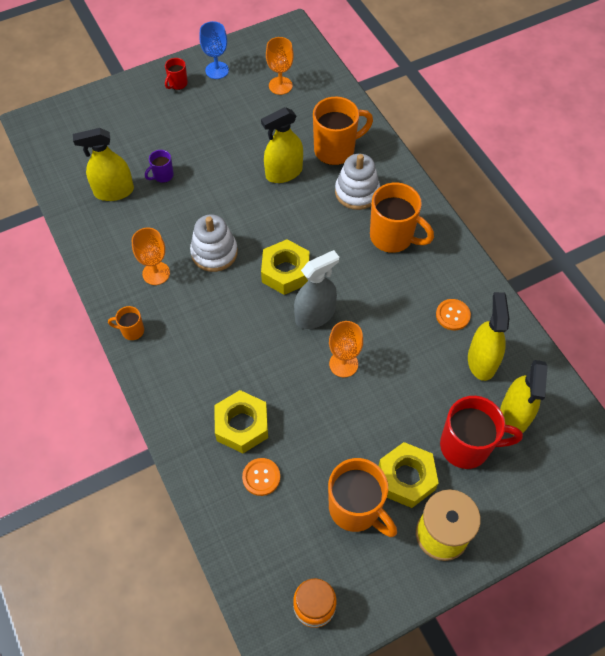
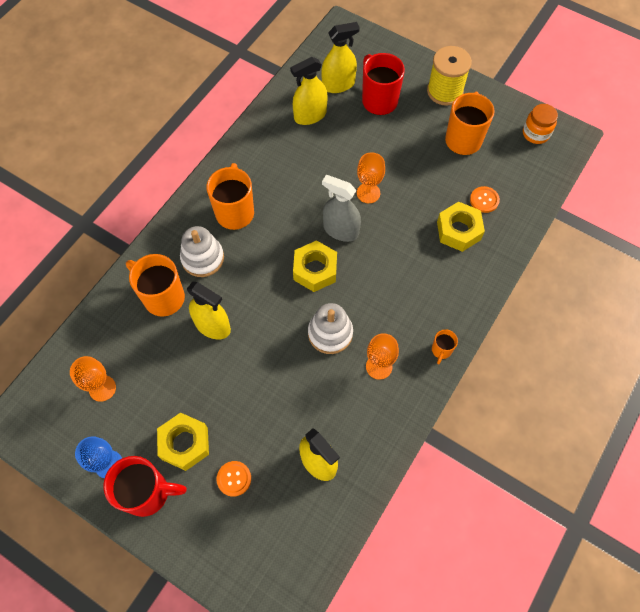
camera: 120 degrees left, 5 degrees up
orange mug [108,306,144,340] -> orange mug turned 45 degrees clockwise [432,329,458,364]
purple mug [145,150,174,183] -> none
red mug [165,58,188,90] -> red mug [103,456,187,517], size x2.05
yellow nut [379,442,439,508] -> yellow nut moved to [157,413,209,471]
orange button [436,299,471,330] -> orange button moved to [217,461,251,497]

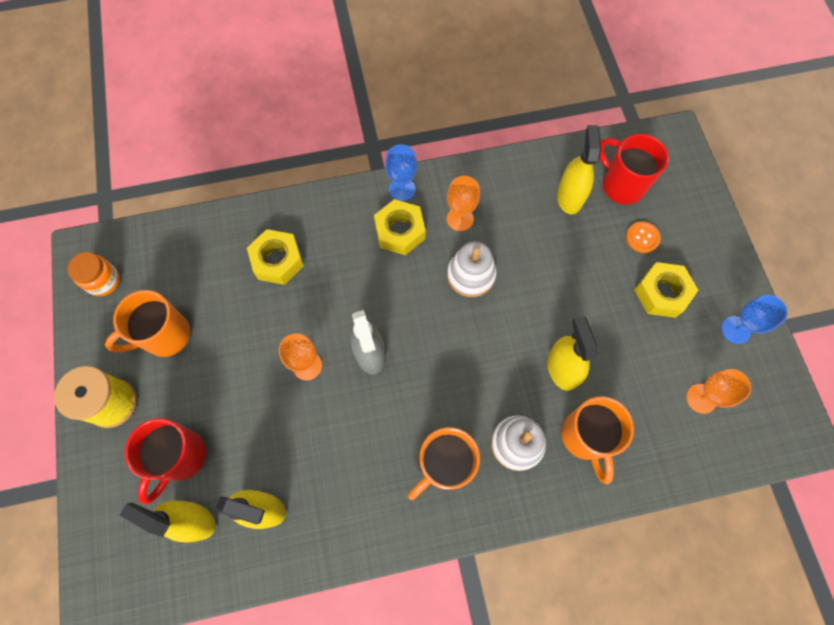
camera: 135 degrees left, 5 degrees up
red mug [103,456,187,517] -> red mug moved to [600,134,669,205]
yellow nut [293,240,337,292] -> yellow nut moved to [374,199,426,255]
orange mug [432,329,458,364] -> blue goblet [385,144,417,201]
orange button [470,186,500,213] -> none

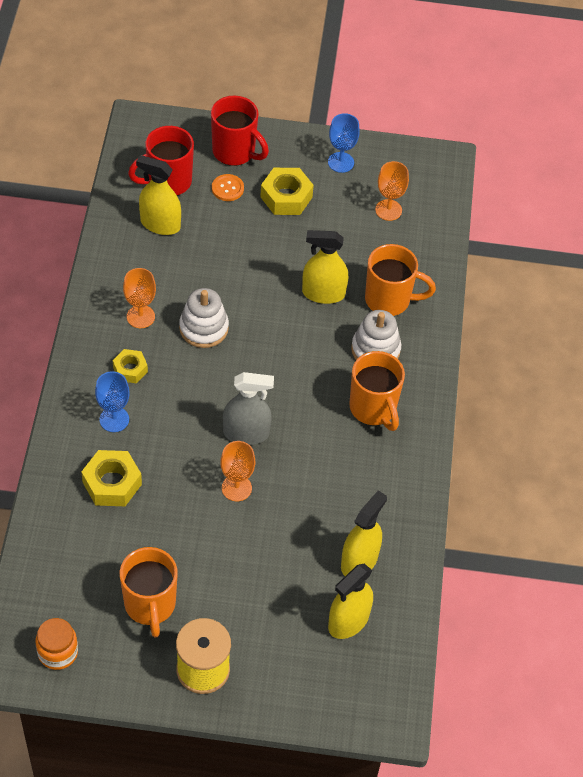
camera: 75 degrees left, 15 degrees down
red mug [125,418,206,505] -> red mug moved to [211,96,269,166]
yellow nut [374,199,426,255] -> yellow nut [113,349,148,383], size x0.62
blue goblet [385,144,417,201] -> blue goblet moved to [95,371,130,432]

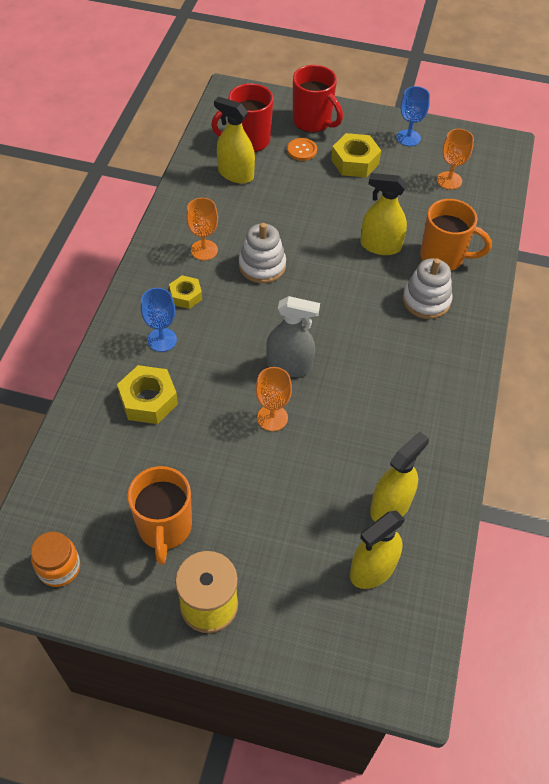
camera: 10 degrees right, 0 degrees up
orange mug [349,351,405,431] -> none

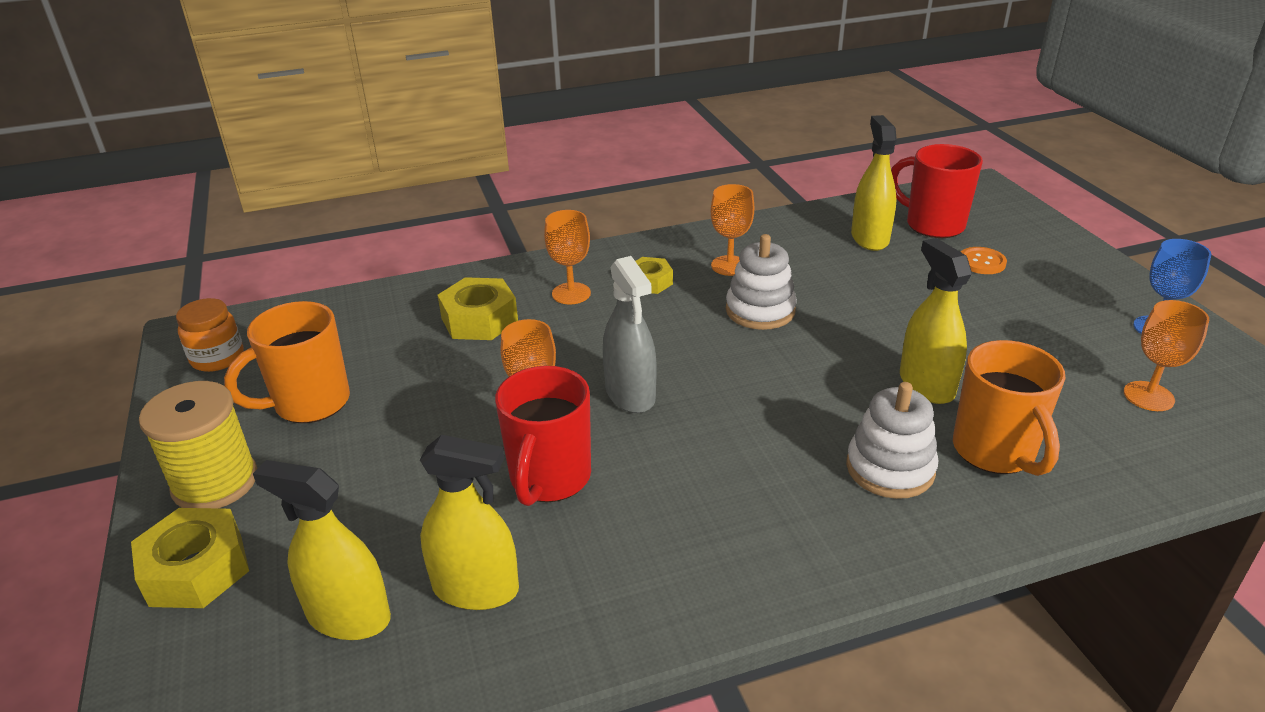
camera: 60 degrees right, 20 degrees down
blue goblet [141,288,177,352] -> orange goblet [544,210,591,304]
red mug [293,65,343,133] -> red mug moved to [495,366,591,506]
yellow nut [331,133,381,177] -> yellow nut moved to [131,508,249,608]

